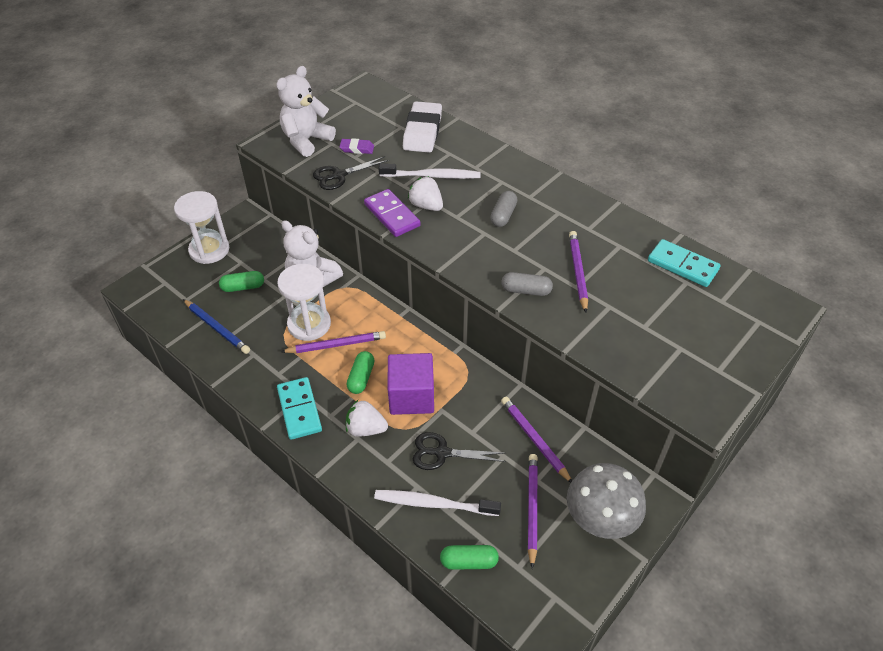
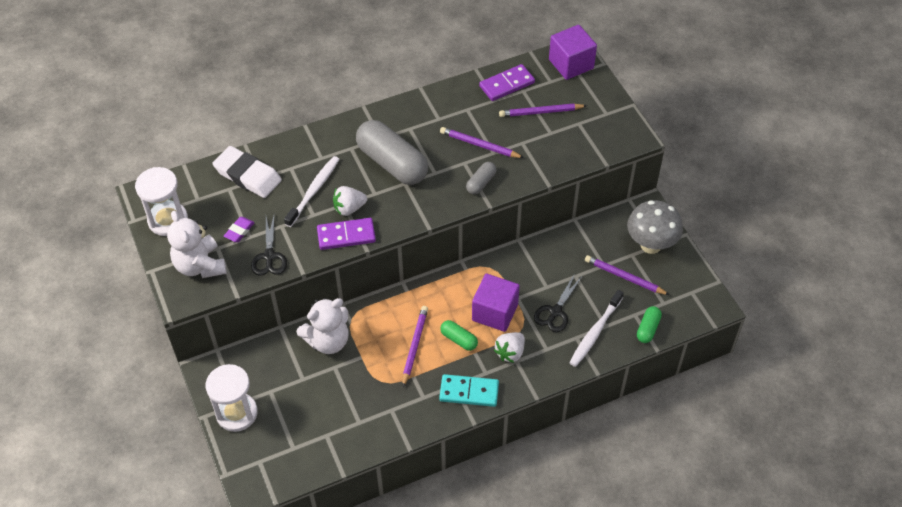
camera: 65 degrees left, 5 degrees up
blue pencil [183,299,250,354] -> none
green capsule [219,271,264,292] -> none
white hourglass [277,264,331,341] -> white hourglass moved to [135,167,188,236]
grey capsule [490,191,517,227] -> grey capsule [356,120,428,185], size x2.16
purple pencil [501,397,572,483] -> purple pencil moved to [499,104,587,117]
turquoise domino [648,239,721,287] -> purple domino [479,64,535,101]
none -> purple cube [549,25,597,80]

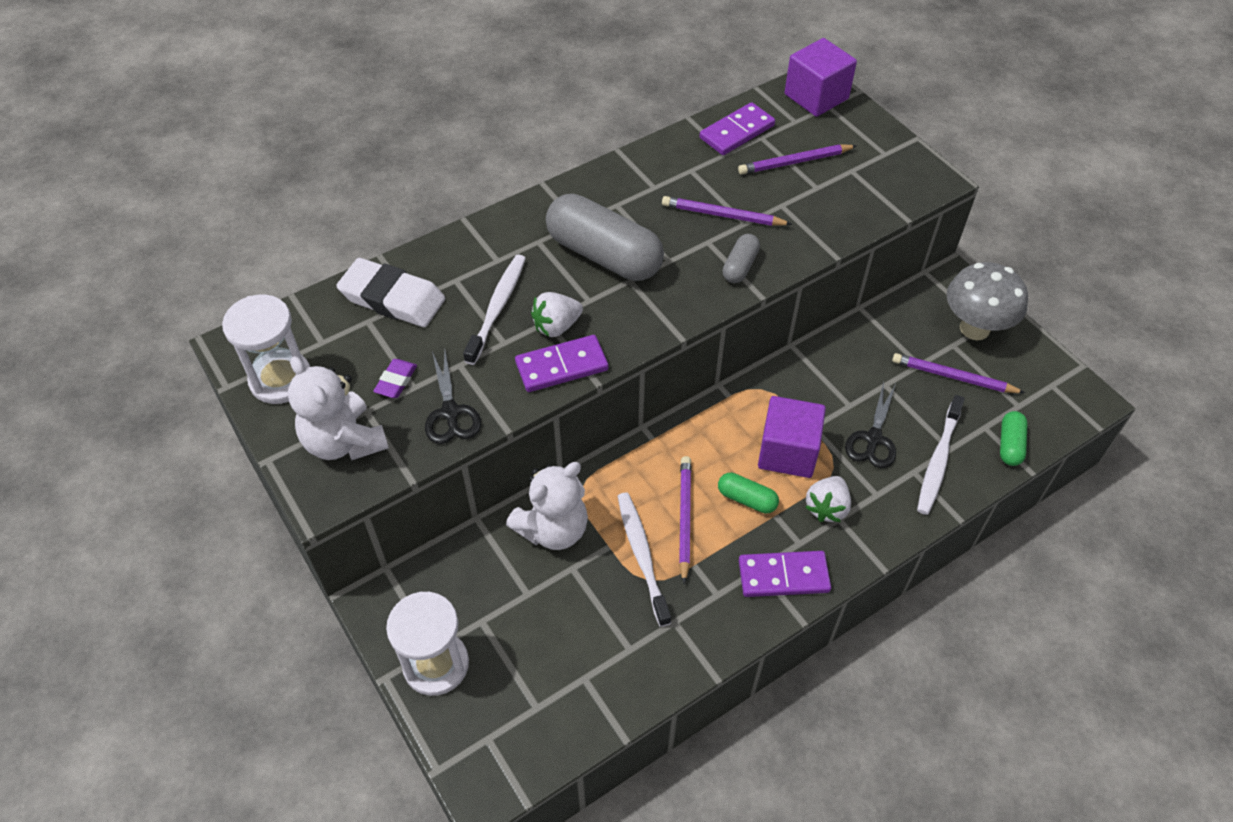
camera: 10 degrees left, 0 degrees up
turquoise domino [439,374,499,407] -> purple domino [739,551,831,597]
none -> white toothbrush [618,493,671,627]

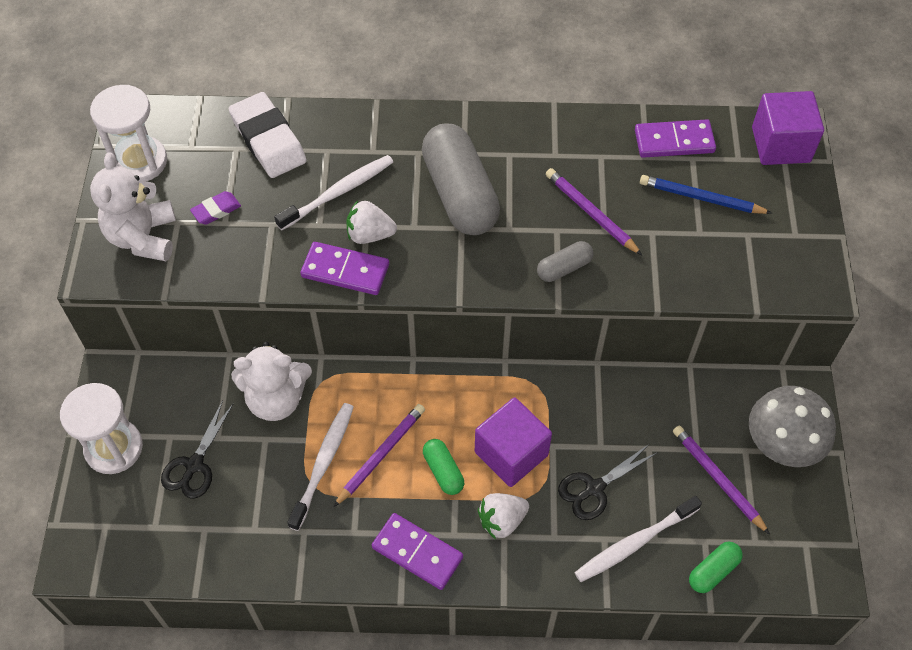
camera: 35 degrees right, 5 degrees up
black scissors [425,351,481,444] -> black scissors moved to [161,400,234,498]
purple pencil [738,145,857,175] -> blue pencil [640,175,772,214]

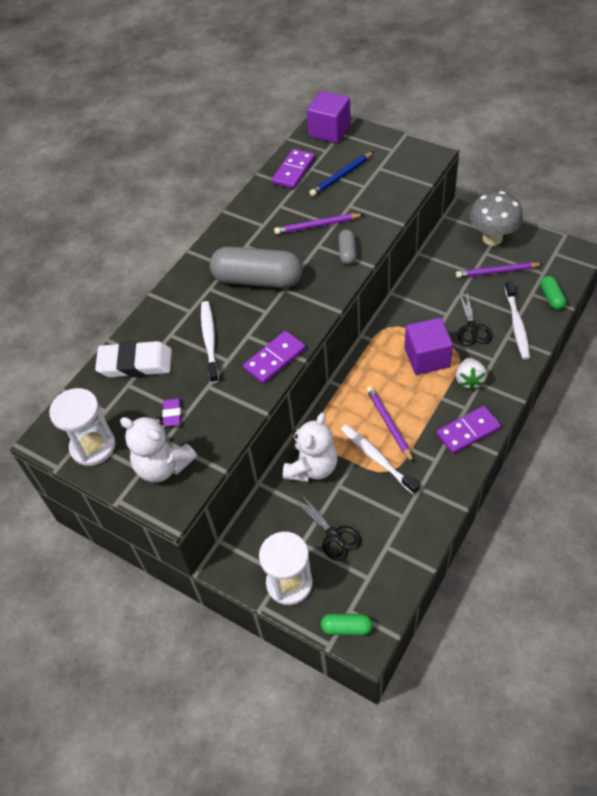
camera: 55 degrees left, 5 degrees down
white strawberry [346,201,397,244] -> none
green capsule [423,439,464,495] -> green capsule moved to [321,614,373,635]

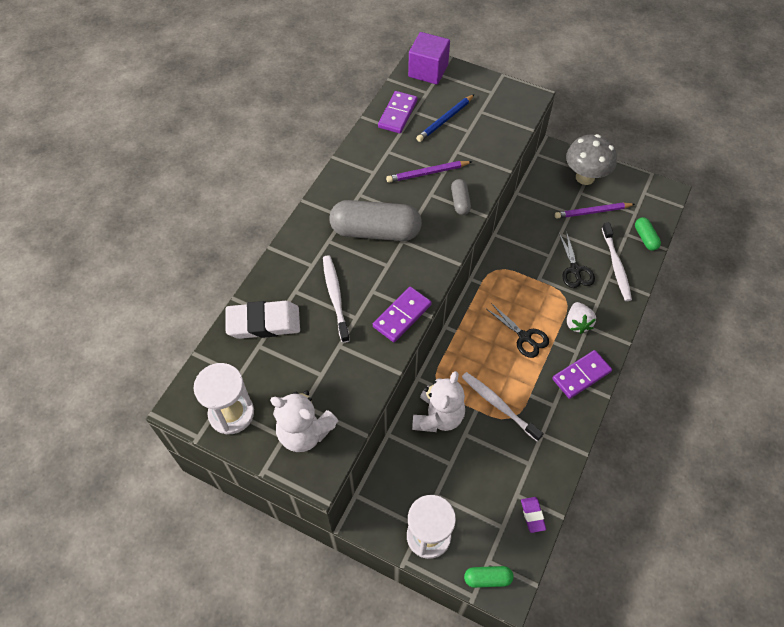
camera: 10 degrees left, 5 degrees up
purple eraser [162,398,181,427] -> purple eraser moved to [521,497,546,533]
black scissors [293,494,361,561] -> black scissors moved to [485,303,549,358]
purple pencil [366,386,414,463] -> none
purple cube [405,318,453,375] -> none

